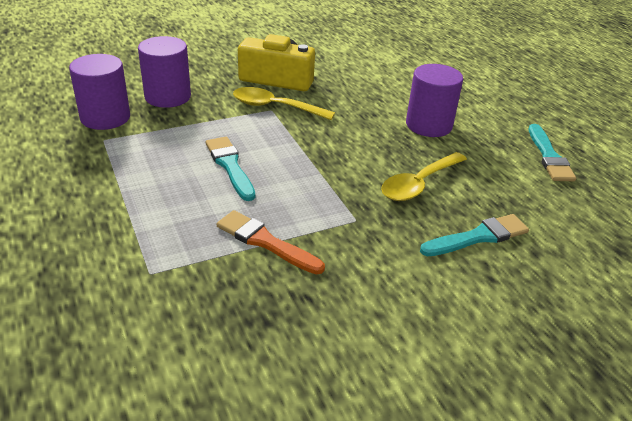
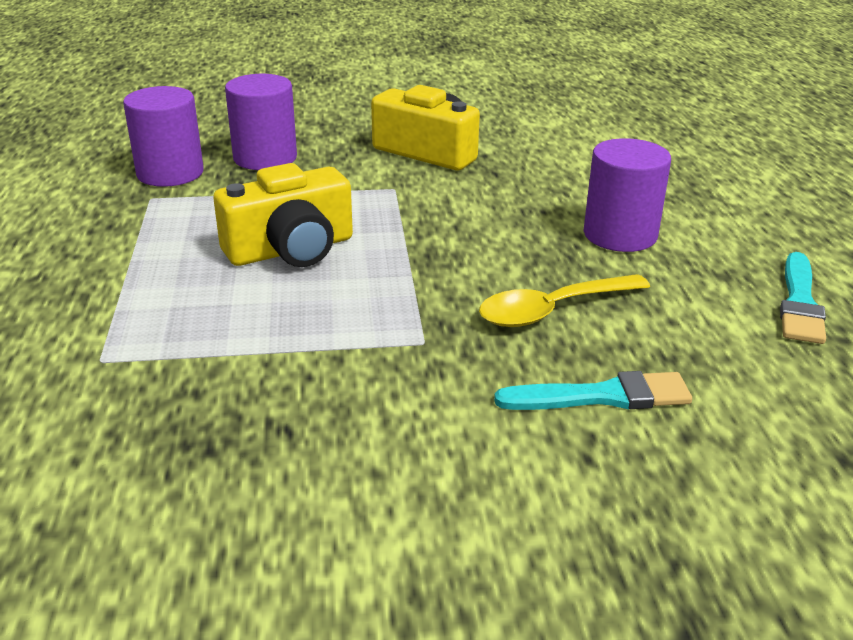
camera: 20 degrees right, 5 degrees down
turquoise brush [206,137,255,201] -> yellow camera [213,163,353,267]
orange brush [217,210,325,275] -> none
yellow spoon [233,87,335,120] -> none

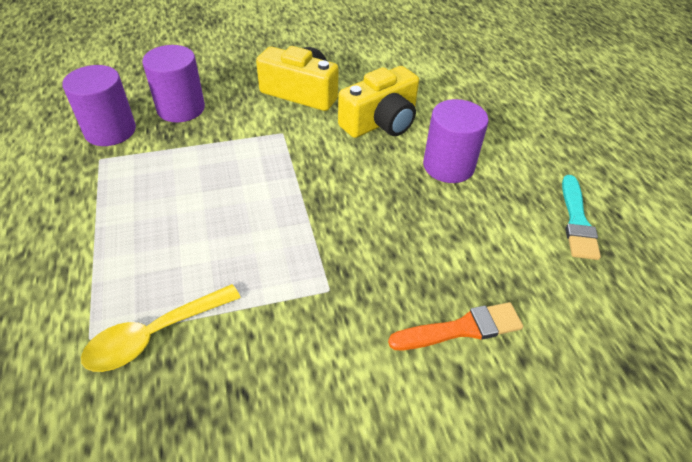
camera: 10 degrees left, 15 degrees up
yellow camera [213,163,353,267] -> yellow camera moved to [338,66,419,138]
yellow spoon [479,274,650,327] -> yellow spoon moved to [81,284,241,372]
turquoise brush [494,371,692,410] -> orange brush [388,302,523,350]

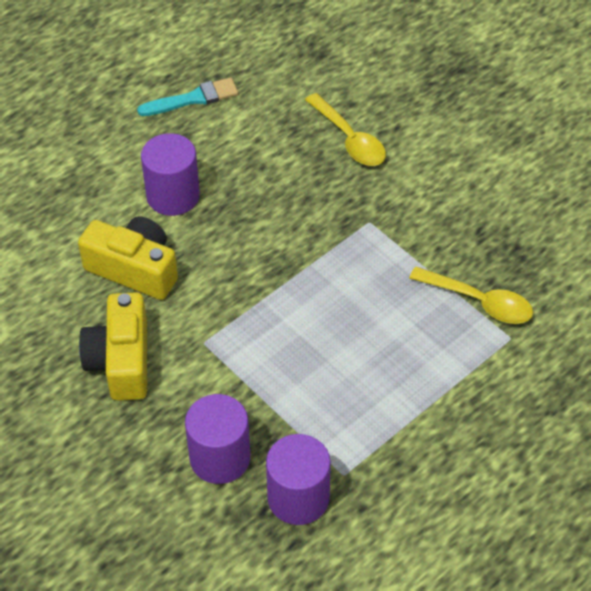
camera: 115 degrees left, 5 degrees up
orange brush [388,302,523,350] -> yellow spoon [305,93,386,166]

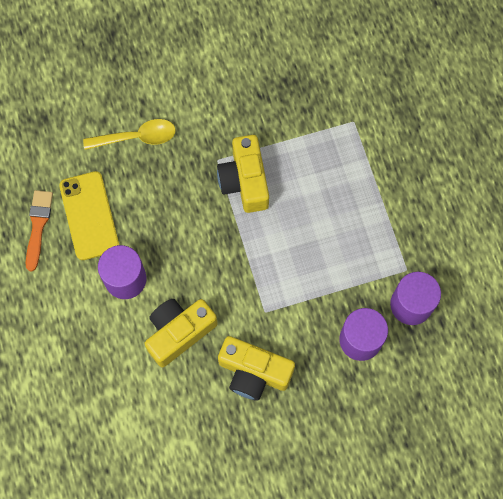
camera: 65 degrees left, 20 degrees up
turquoise brush [137,78,238,116] -> orange brush [26,190,53,272]
yellow spoon [409,266,533,324] -> none
none -> yellow phone [59,171,119,260]
none -> yellow camera [217,135,269,213]

